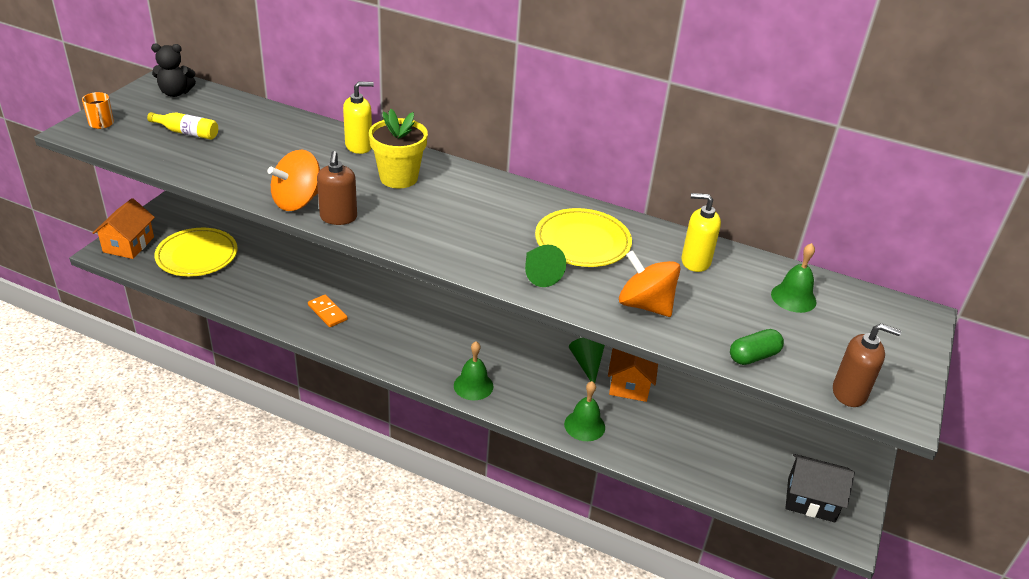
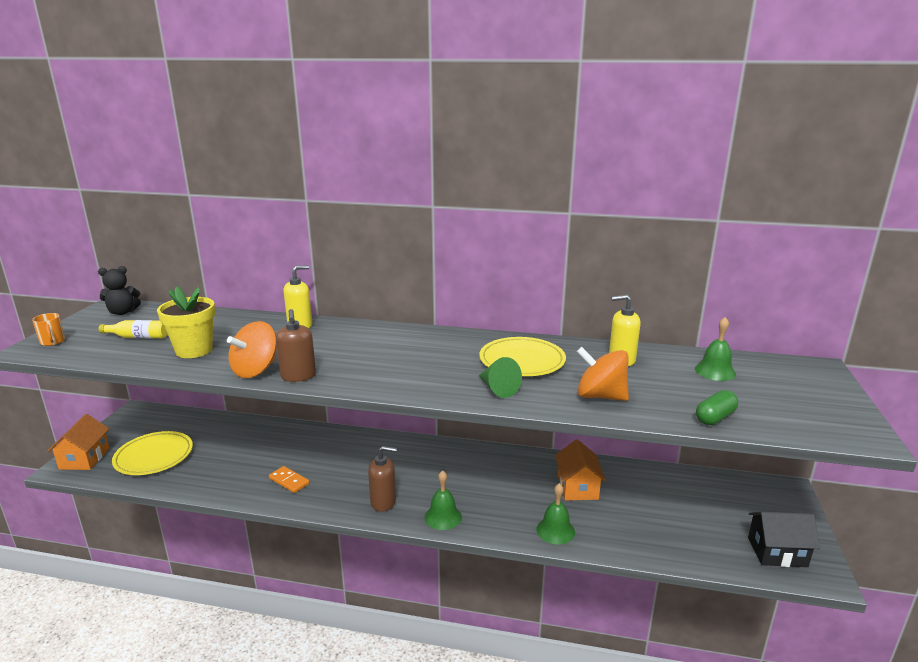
camera: 10 degrees left, 15 degrees down
yellow flower pot [369,109,428,188] -> yellow flower pot moved to [157,286,215,358]
green cone [569,338,605,383] -> none
brown soap dispenser [833,323,901,407] -> brown soap dispenser moved to [368,446,397,512]

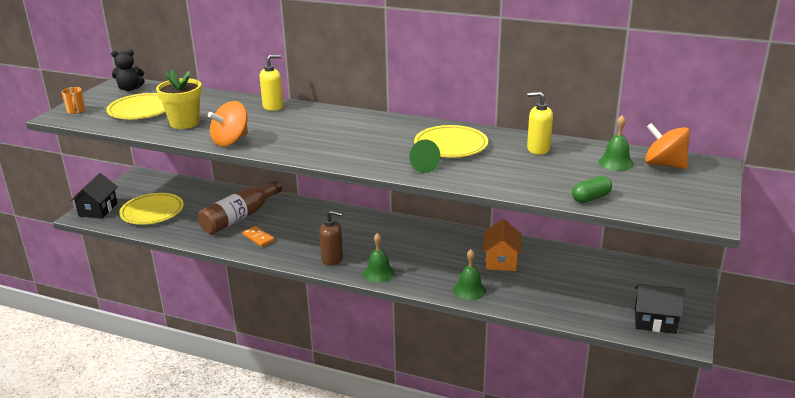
camera: 10 degrees right, 5 degrees up
orange house [48,414,110,470] -> black house [71,173,118,219]
yellow bottle [98,320,167,338] -> yellow plate [106,93,165,119]
brown soap dispenser [276,309,316,382] -> none
orange spinning top [577,347,629,401] -> orange spinning top moved to [645,123,690,169]
none -> brown bottle [198,181,282,234]

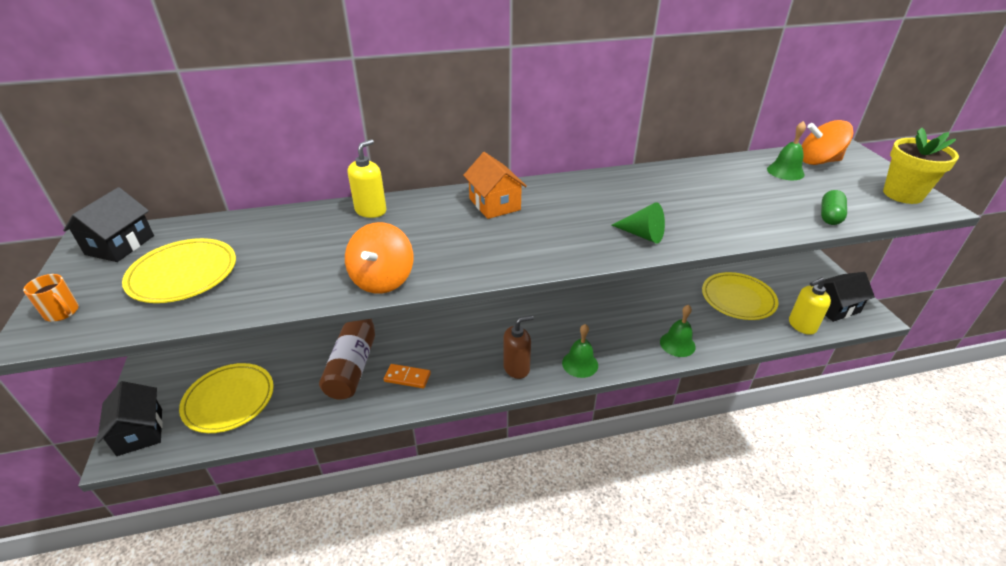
camera: 35 degrees left, 10 degrees up
black teddy bear [111,49,145,91] -> black house [63,187,154,262]
yellow flower pot [156,70,202,129] -> yellow flower pot moved to [883,128,959,204]
yellow plate [414,125,488,157] -> yellow plate moved to [702,272,778,320]
orange house [483,219,521,271] -> orange house moved to [463,152,527,219]
yellow soap dispenser [527,92,553,155] -> yellow soap dispenser moved to [789,277,831,335]

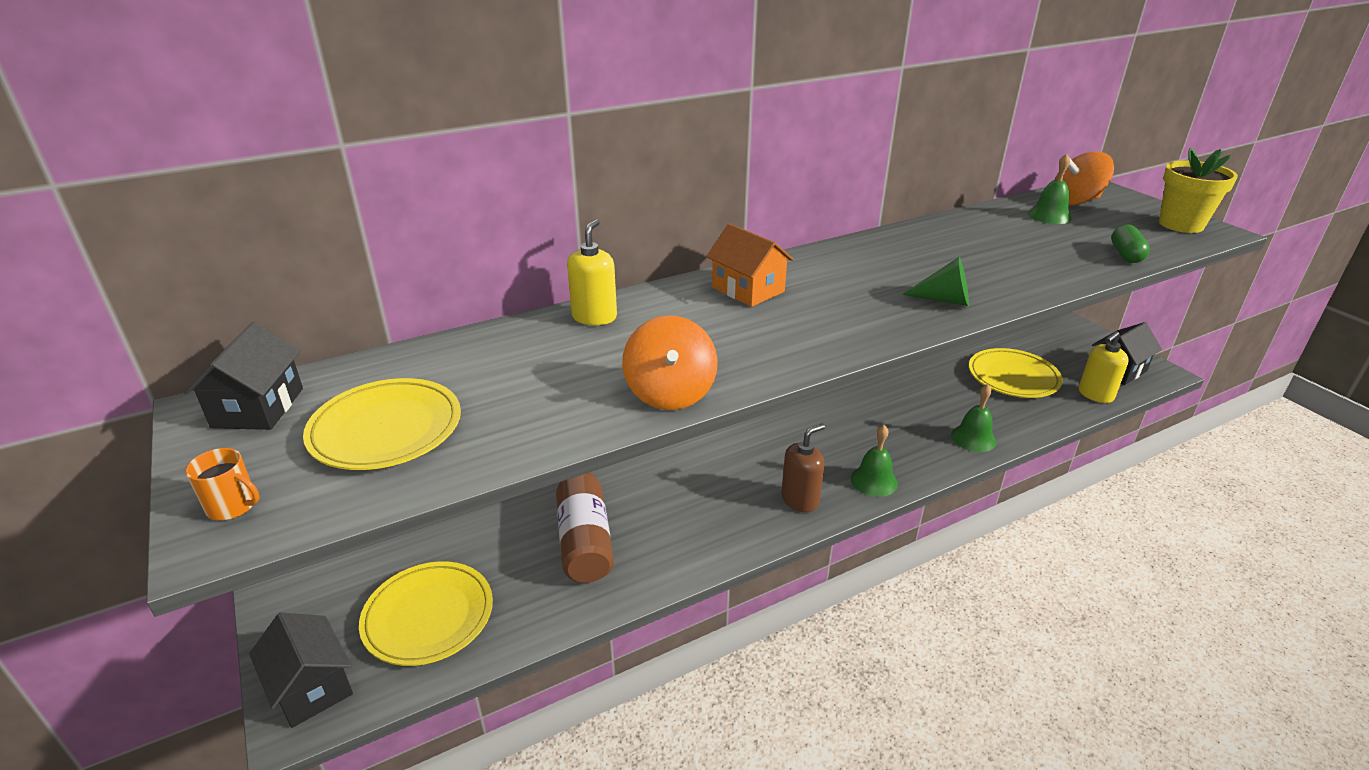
camera: 15 degrees left, 5 degrees down
orange domino [384,364,431,388] -> none

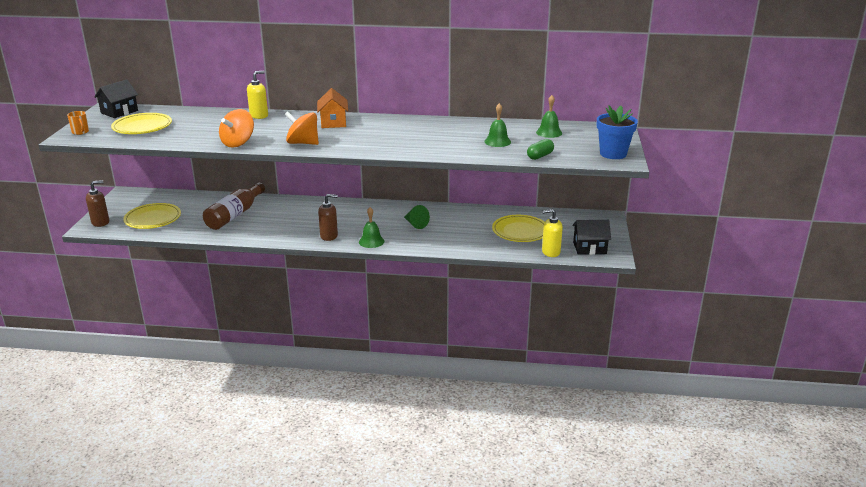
camera: 35 degrees right, 5 degrees down
black house [249,613,353,728] -> brown soap dispenser [86,180,109,227]
green cone [902,257,969,306] -> green cone moved to [404,205,430,229]
green bell [951,384,996,452] -> green bell moved to [484,103,511,147]
orange spinning top [1055,152,1114,206] -> orange spinning top moved to [285,111,319,145]
yellow flower pot [1159,148,1238,233] -> blue flower pot [597,105,638,159]

